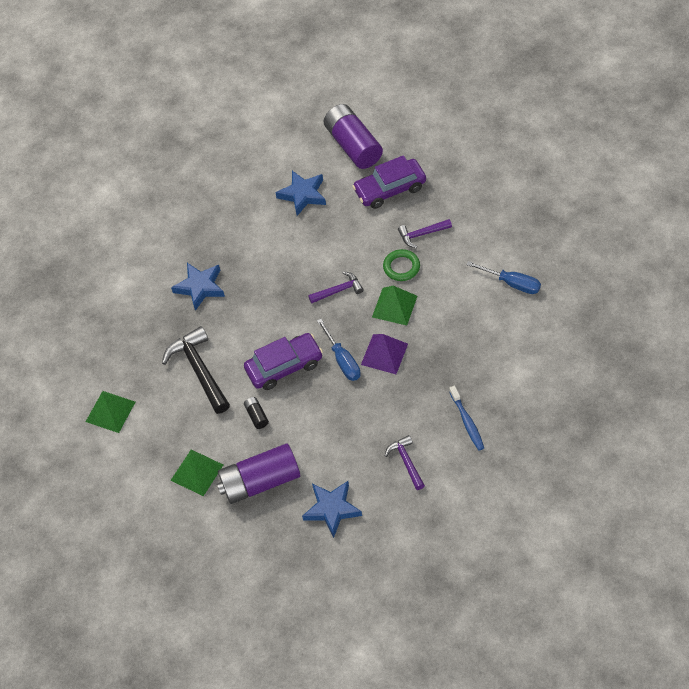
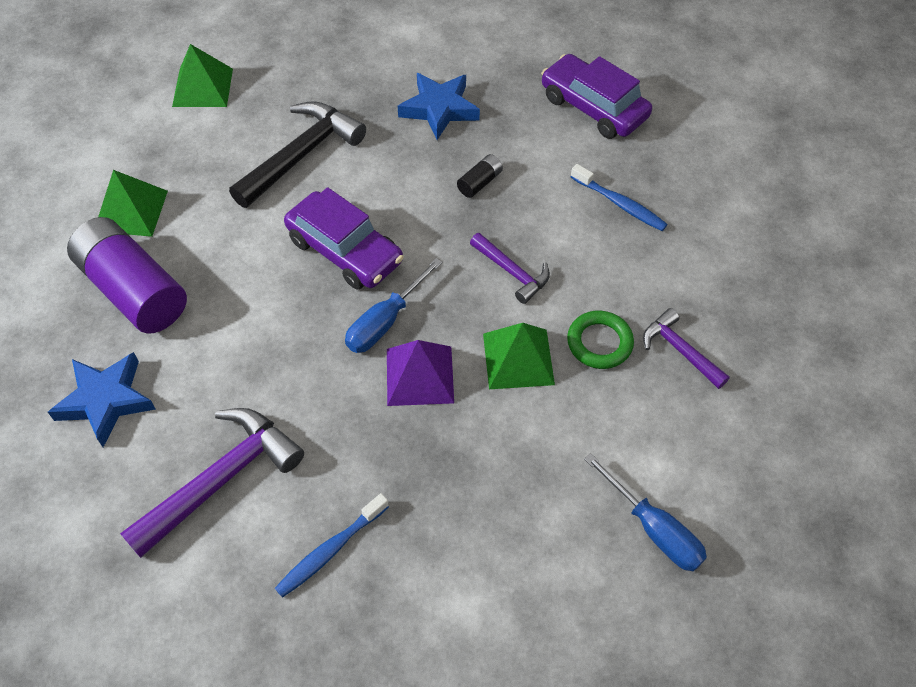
camera: 60 degrees right, 0 degrees up
black battery [244,397,269,429] -> black battery moved to [457,154,503,198]
blue star [275,171,326,216] -> none
purple battery [324,104,383,169] -> none
purple car [352,155,426,209] -> purple car moved to [541,54,652,139]
purple hammer [385,435,425,490] -> purple hammer [120,408,304,558], size x1.76
blue screwdriver [466,261,541,294] -> blue screwdriver turned 45 degrees counterclockwise [584,453,707,571]
none -> blue toothbrush [571,164,668,231]

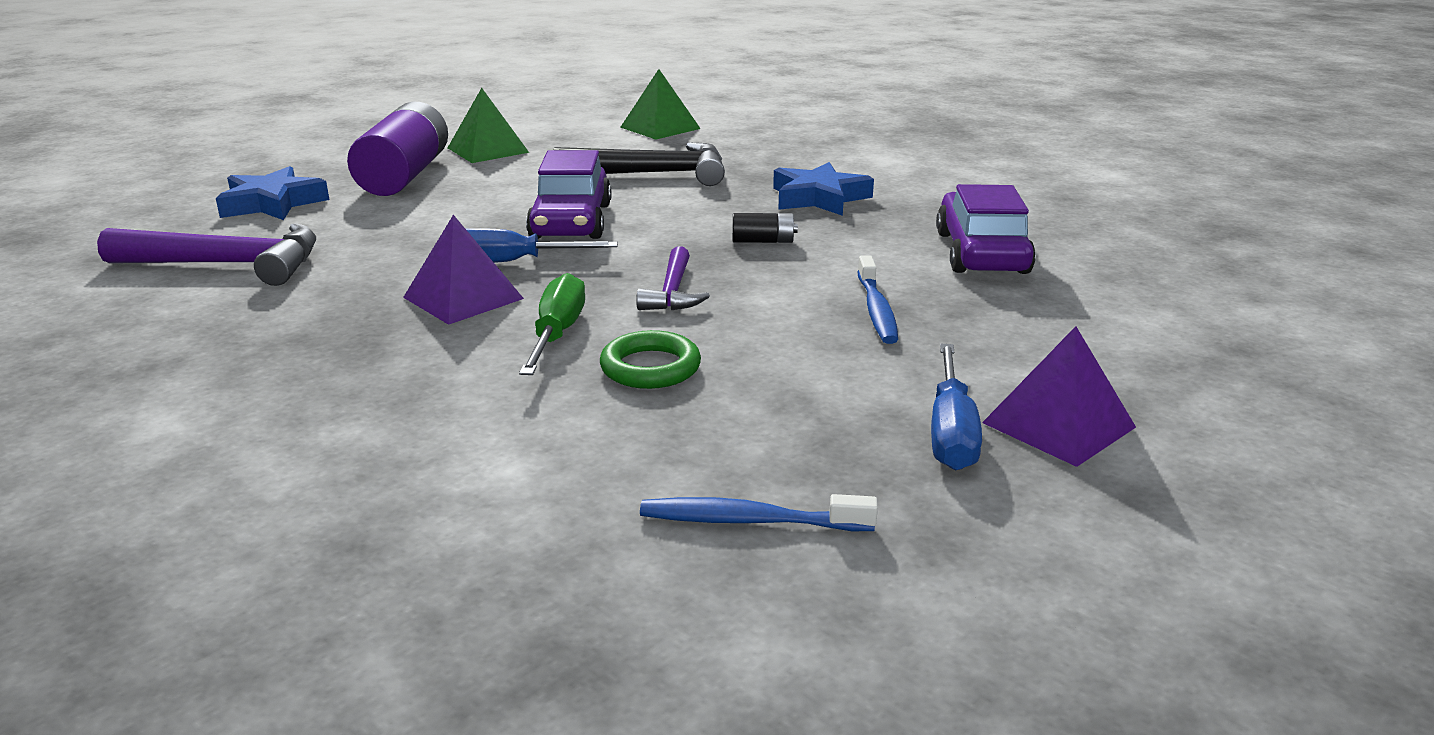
camera: 50 degrees right, 30 degrees down
blue toothbrush [275,493,389,598] -> blue toothbrush moved to [640,494,878,531]
green pyramid [483,323,555,389] -> green screwdriver [519,273,585,375]
blue screwdriver [584,453,707,571] -> blue screwdriver moved to [931,344,982,470]
purple hammer [643,308,730,389] -> none
none -> purple pyramid [982,326,1136,467]

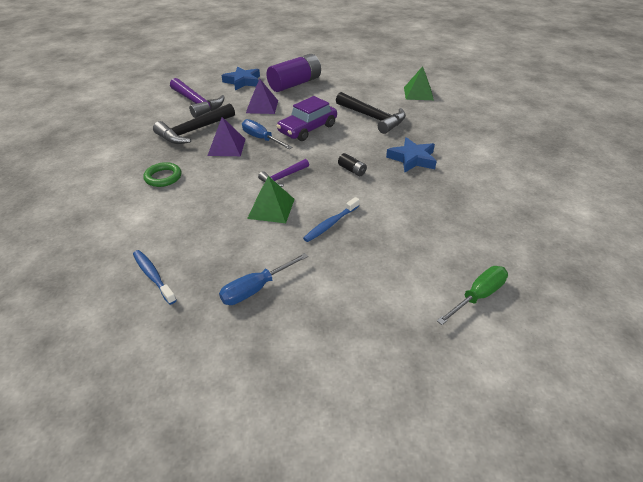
camera: 45 degrees right, 15 degrees up
green pyramid [448,88,529,163] -> green pyramid moved to [247,176,295,223]
green screwdriver [519,273,585,375] -> green screwdriver moved to [437,266,508,325]
green ring [600,330,701,389] -> green ring moved to [143,162,182,187]
purple car [936,184,1036,274] -> none
purple pyramid [982,326,1136,467] -> purple pyramid moved to [246,78,278,114]
none -> black hammer [153,104,235,144]

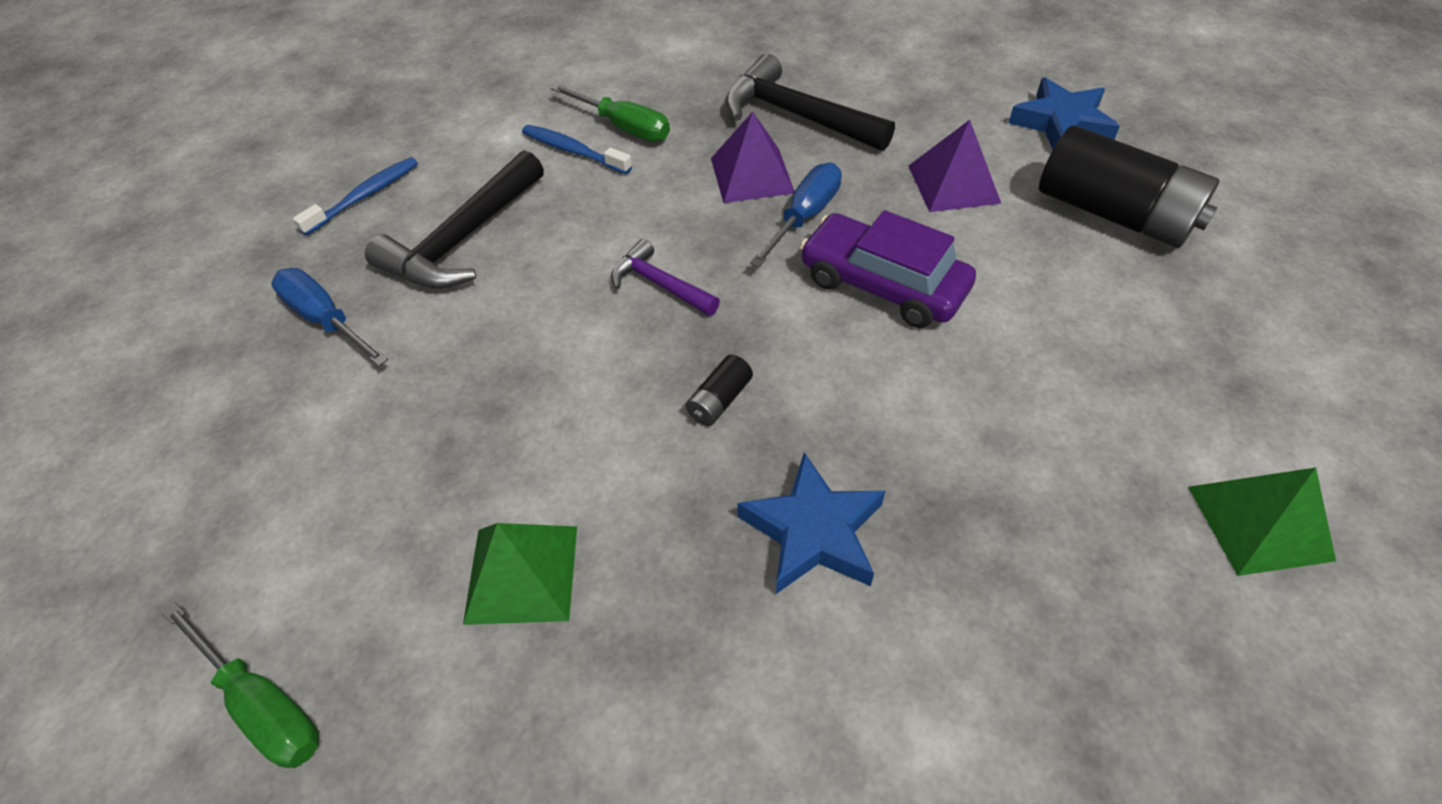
camera: 80 degrees right, 10 degrees up
green ring [143,162,182,187] -> green screwdriver [551,84,670,142]
purple hammer [170,78,225,118] -> none
green pyramid [247,176,295,223] -> green pyramid moved to [463,523,577,625]
purple battery [266,54,321,92] -> black battery [1039,125,1219,248]
blue toothbrush [303,197,360,242] -> blue toothbrush moved to [522,125,632,174]
black hammer [336,92,406,134] -> black hammer moved to [365,150,544,289]

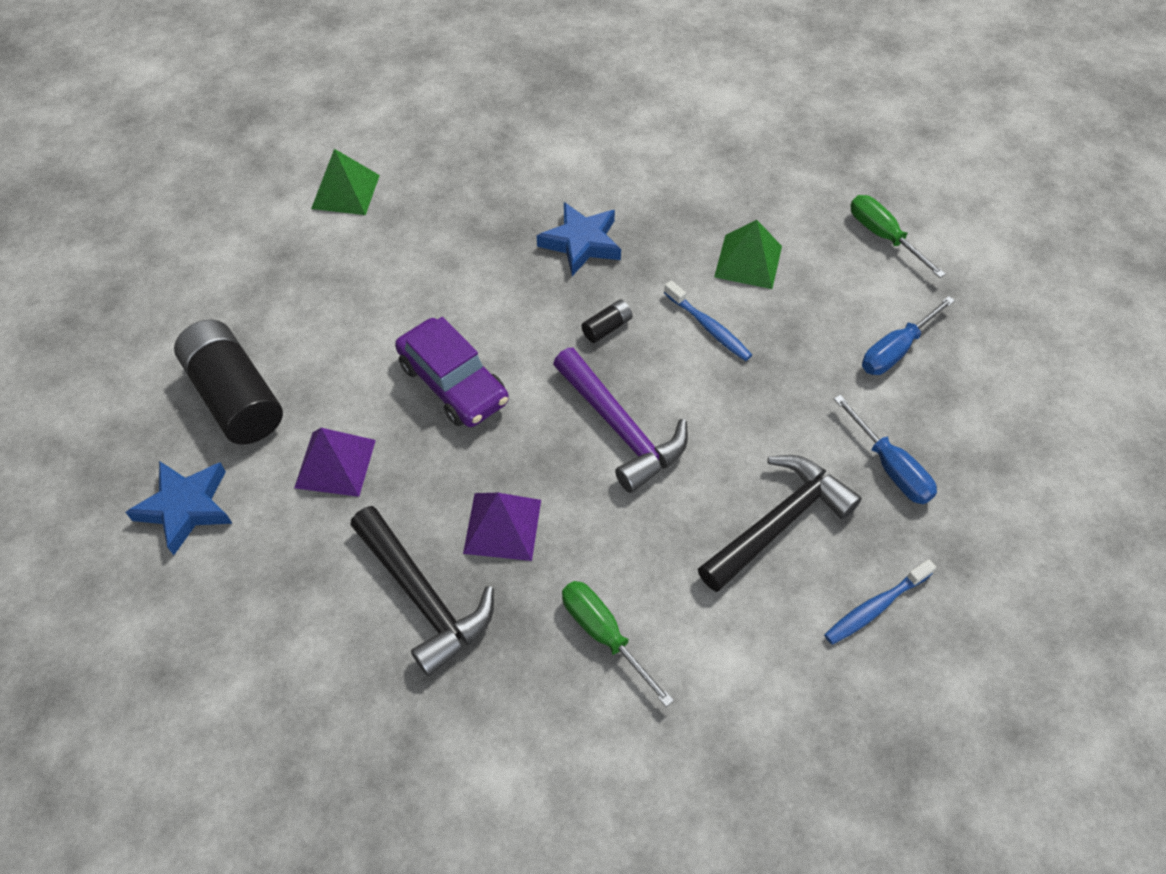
camera: 165 degrees left, 5 degrees up
blue toothbrush [522,125,632,174] -> blue toothbrush moved to [664,280,752,361]
purple hammer [611,239,720,316] -> purple hammer [553,348,688,493], size x1.76
blue screwdriver [750,163,842,267] -> blue screwdriver moved to [862,296,955,375]

